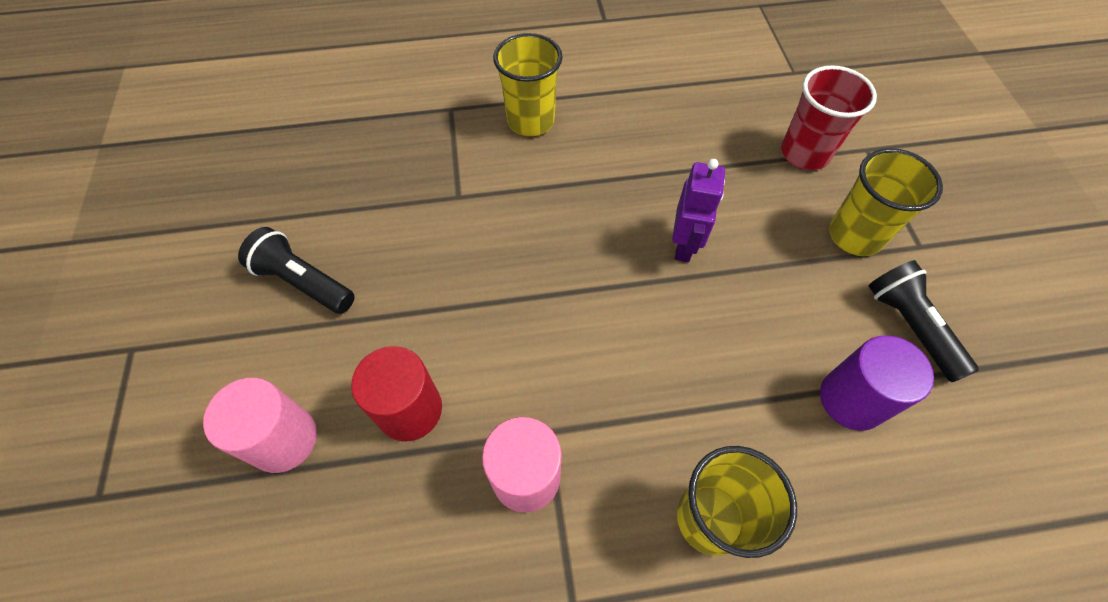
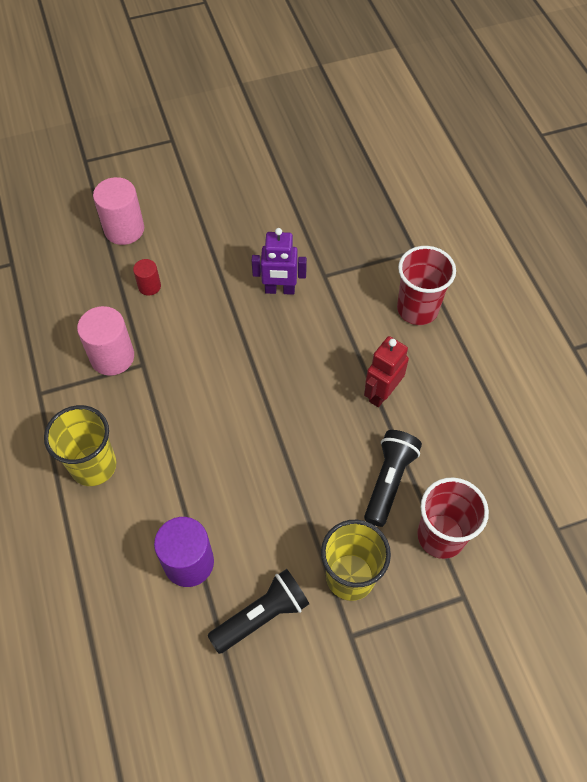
camera: 80 degrees right, 0 degrees up
black flashlight [238,227,355,314] -> black flashlight moved to [364,430,422,527]
red cylinder [351,346,442,441] -> red cylinder [133,259,161,296], size x0.54
yellow cup [493,33,563,136] -> red cup [397,246,456,325]
purple robot [672,159,725,262] -> purple robot moved to [251,228,307,295]
none -> red robot [364,336,409,407]

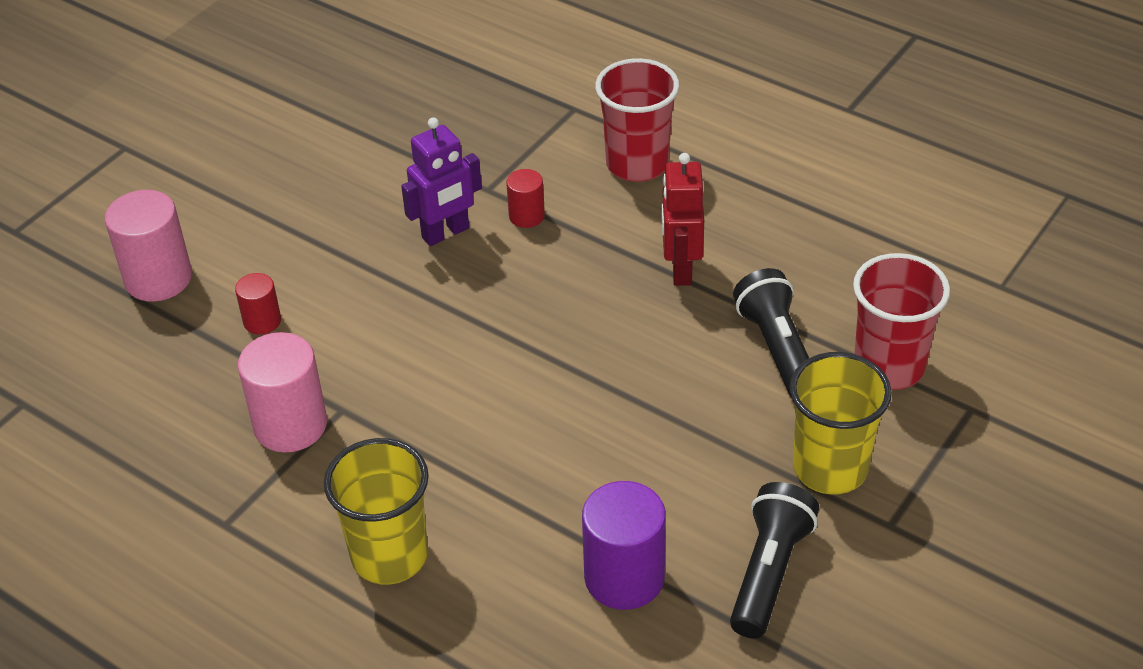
camera: 35 degrees left, 15 degrees down
none -> red cylinder [506,169,545,228]

